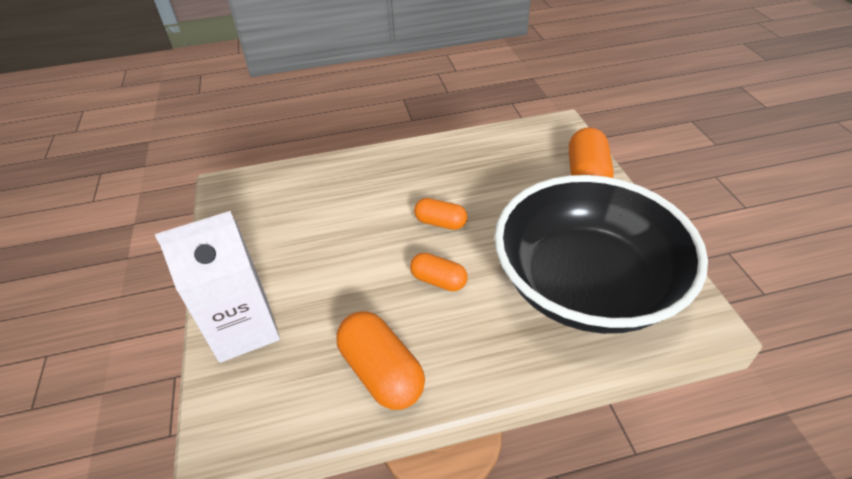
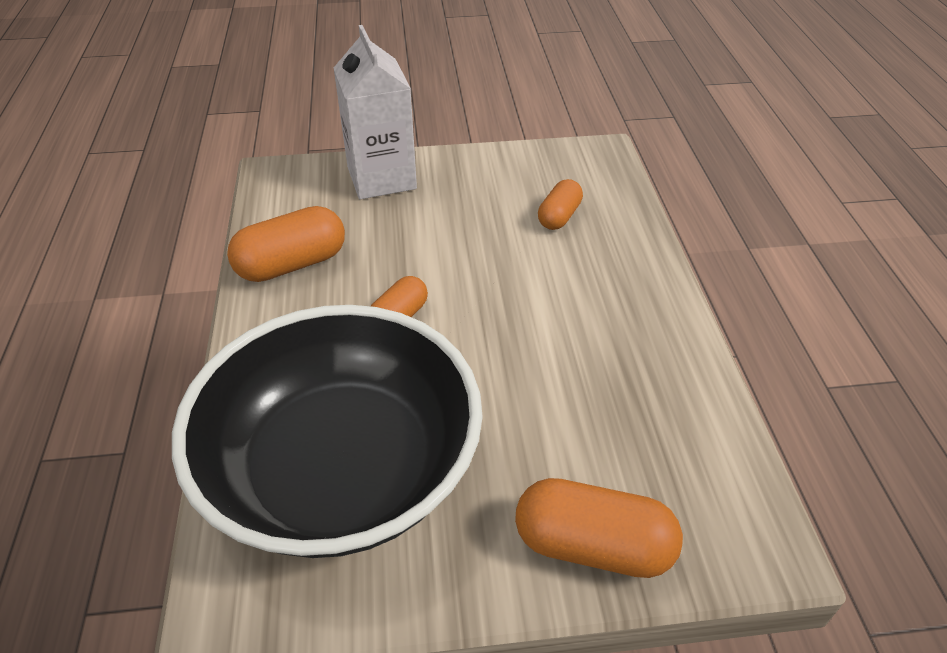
camera: 95 degrees right, 0 degrees up
orange capsule [414,198,467,230] -> orange capsule moved to [538,179,583,230]

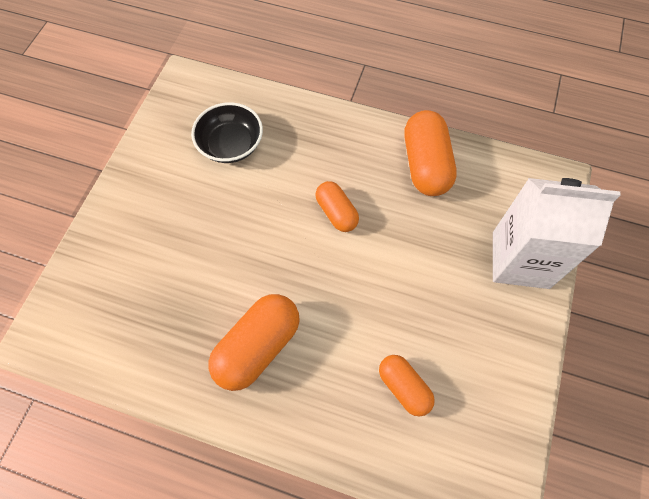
camera: 115 degrees right, 20 degrees up
black bowl [172,305,483,558] -> black bowl [191,102,263,163], size x0.41
orange capsule [515,478,683,578] -> orange capsule moved to [208,294,300,391]

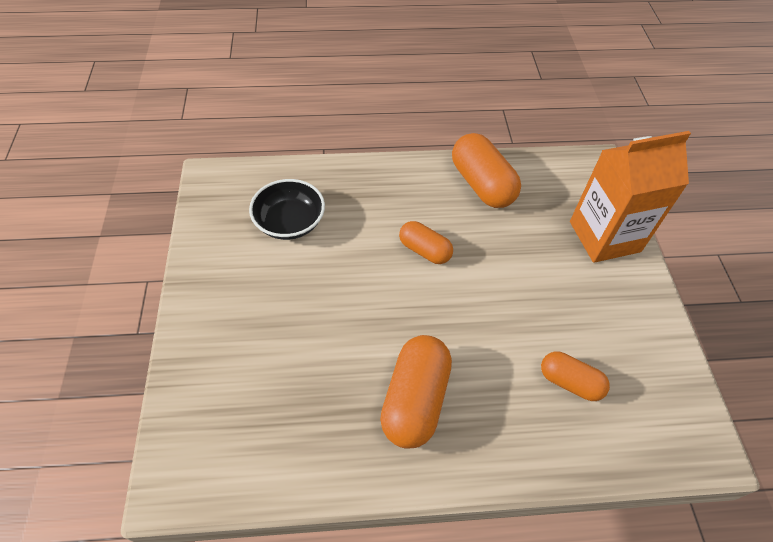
camera: 25 degrees left, 10 degrees down
white carton [493,178,621,289] -> orange carton [570,131,691,263]

